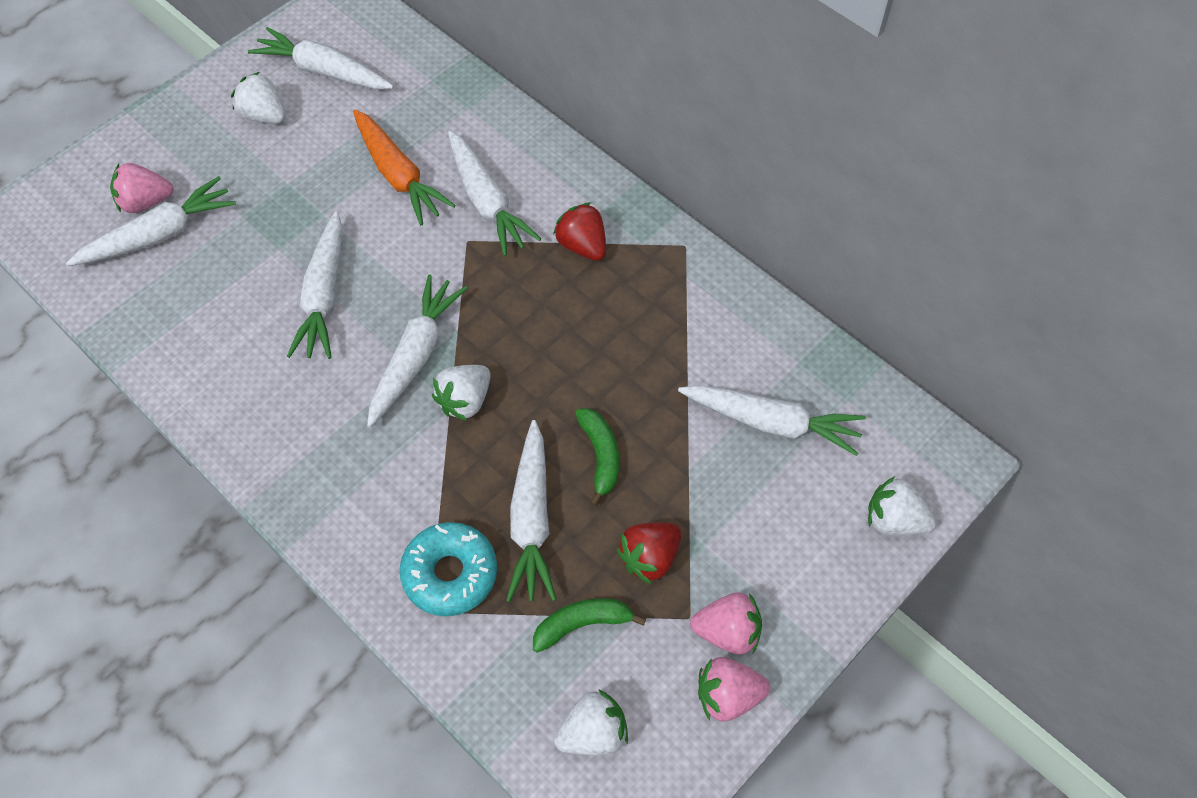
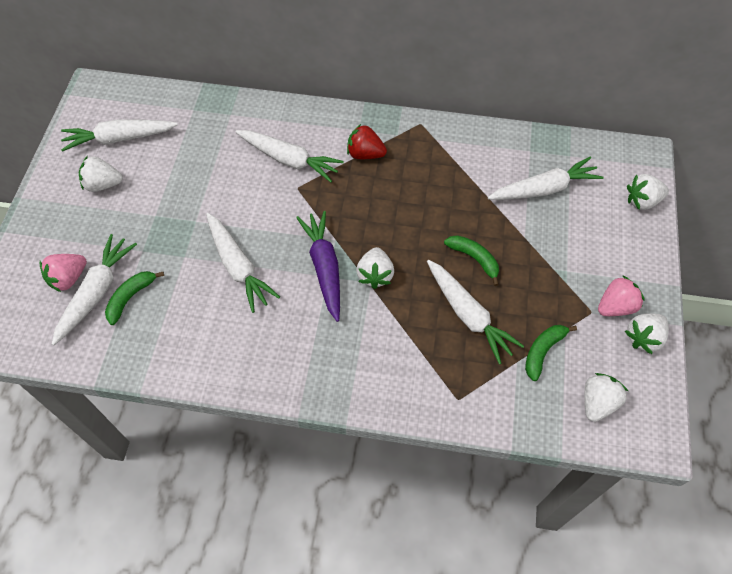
camera: 35 degrees left, 0 degrees up
orange carrot [353,109,455,225] -> none
white carrot [367,274,467,427] -> purple carrot [296,211,340,322]
turquoise donut [400,522,497,616] -> none
red strawberry [616,522,681,584] -> none
pink strawberry [698,657,770,722] -> white strawberry [625,313,669,354]
none -> green banana [105,271,164,325]

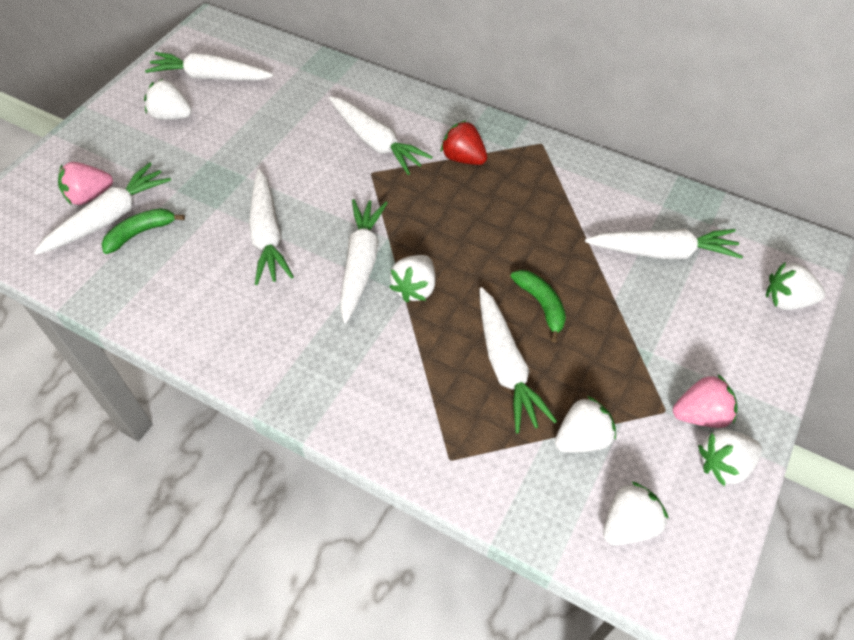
camera: 20 degrees right, 5 degrees down
purple carrot [296,211,340,322] -> white carrot [340,199,388,324]
green banana [525,325,577,381] -> white strawberry [555,396,616,453]

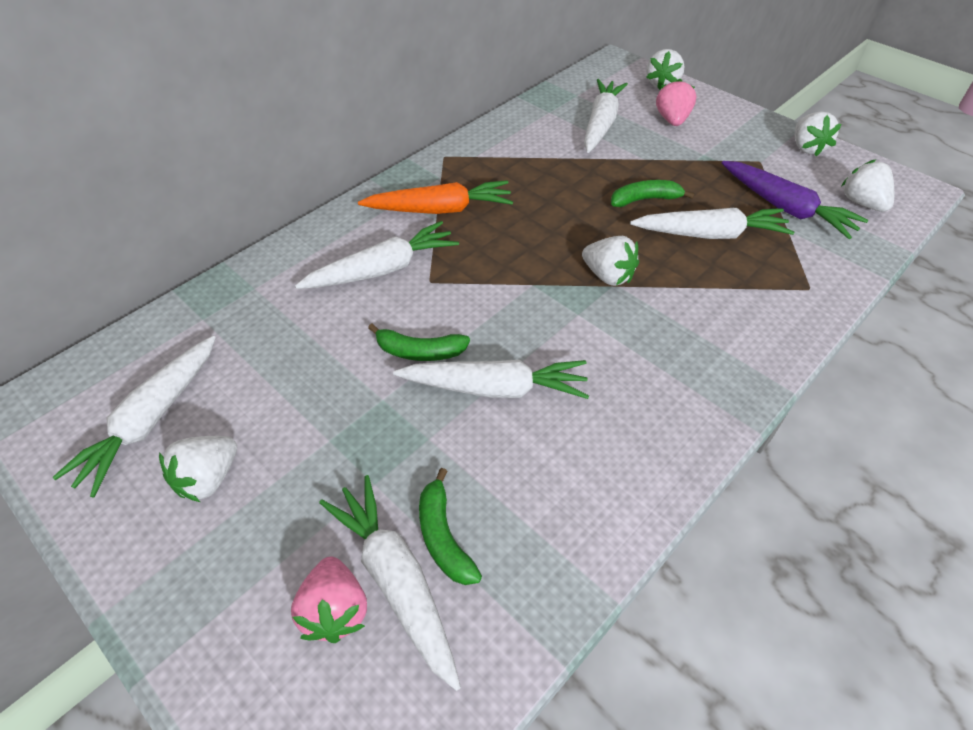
camera: 75 degrees left, 5 degrees down
white carrot [340,199,388,324] -> none
red strawberry [441,120,487,165] -> orange carrot [358,180,513,214]
white strawberry [555,396,616,453] -> purple carrot [722,161,868,239]
pink strawberry [673,374,737,428] -> pink strawberry moved to [656,78,696,126]
none -> green banana [368,324,470,361]

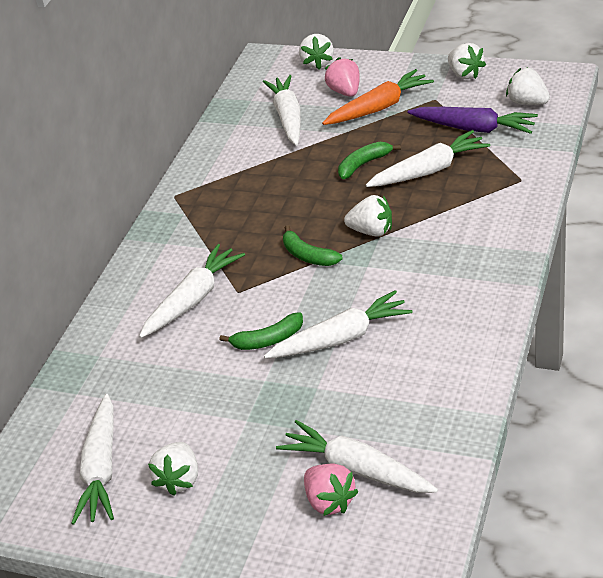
camera: 20 degrees left, 10 degrees down
orange carrot [358,180,513,214] -> orange carrot moved to [322,69,434,125]
green banana [419,468,482,585] -> green banana moved to [283,225,343,266]

